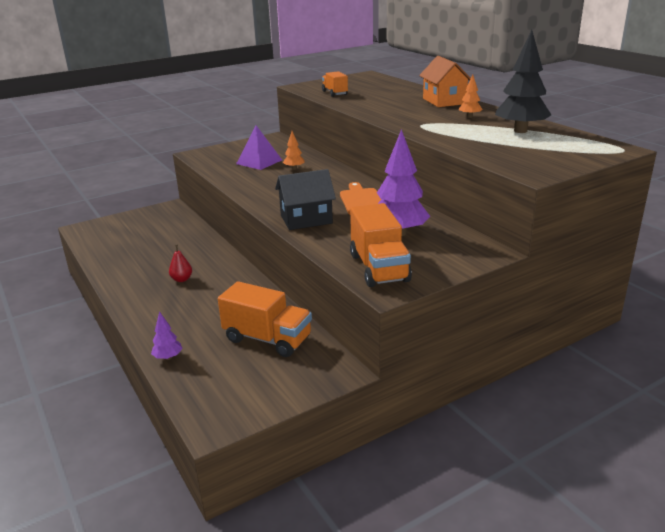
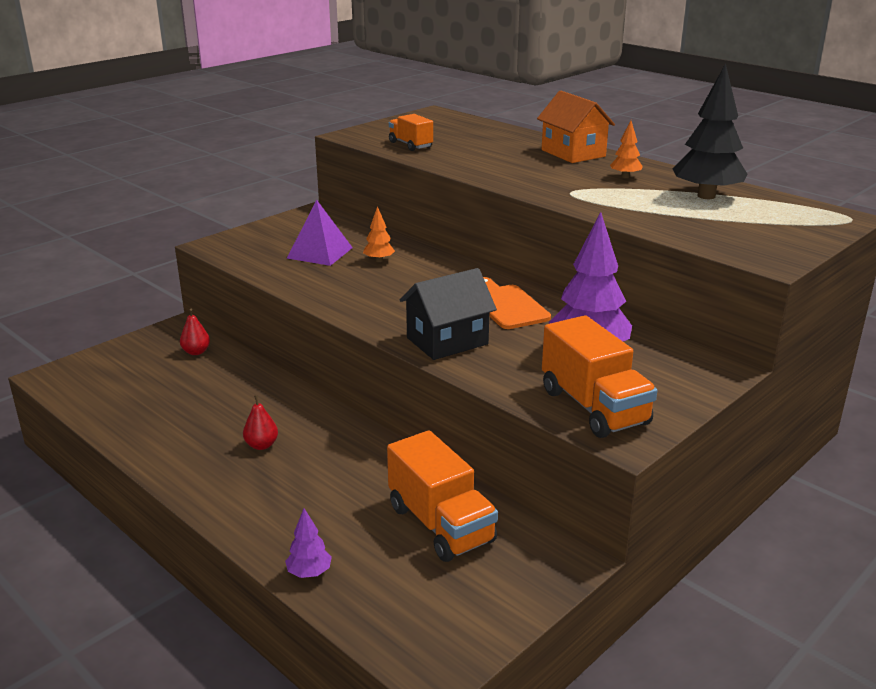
camera: 15 degrees left, 0 degrees up
orange truck [218,281,312,357] -> orange truck turned 45 degrees clockwise [387,430,498,562]
none -> red pear [180,309,210,355]

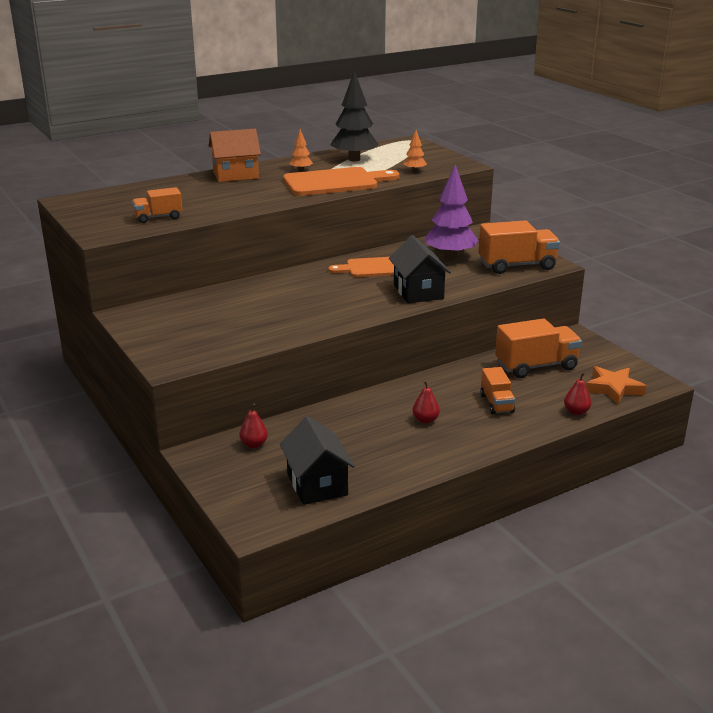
camera: 75 degrees left, 0 degrees up
purple tree [285,508,332,578] -> red pear [564,372,591,415]
purple pyramid [287,200,353,266] -> none
orange tree [363,206,395,262] -> orange tree moved to [403,130,427,172]
none -> black house [280,416,355,505]
none -> orange cutting board [283,167,399,196]
none -> orange truck [480,367,515,415]
none -> orange star [586,366,646,404]

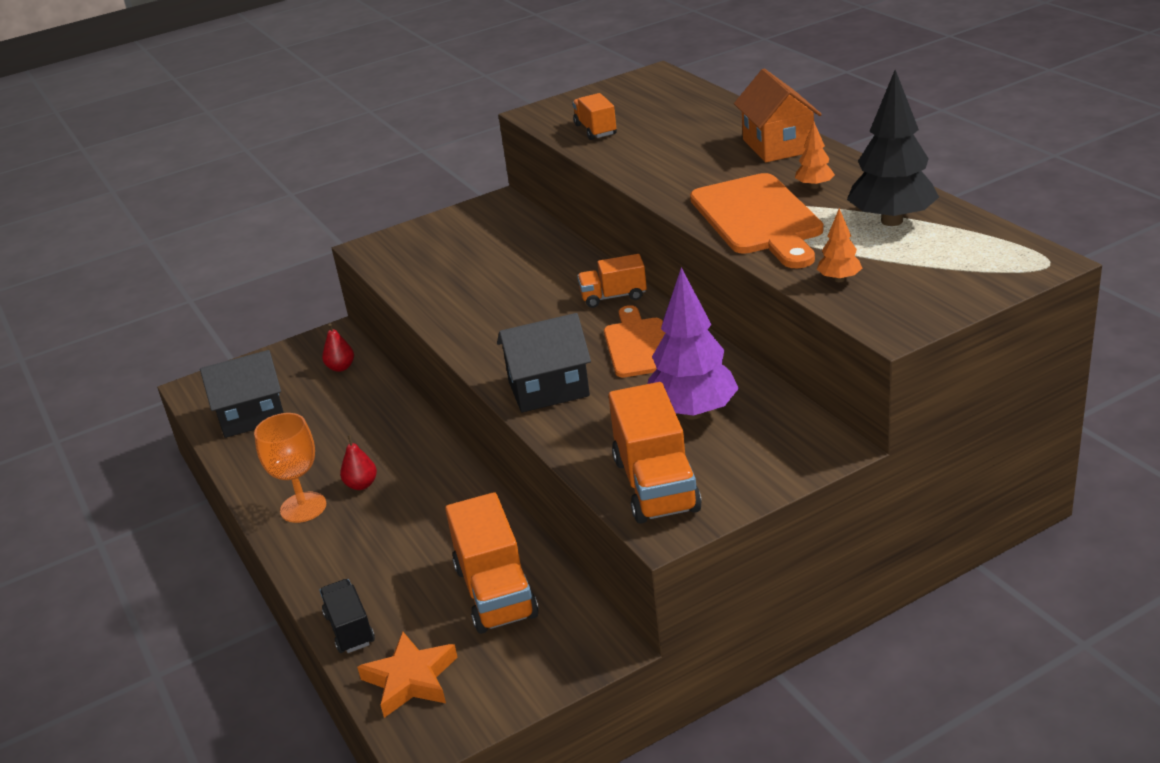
camera: 95 degrees right, 5 degrees up
orange truck [480,367,515,415] -> orange truck moved to [577,254,647,308]
red pear [564,372,591,415] -> black truck [320,579,375,653]
none -> orange goblet [254,413,326,523]

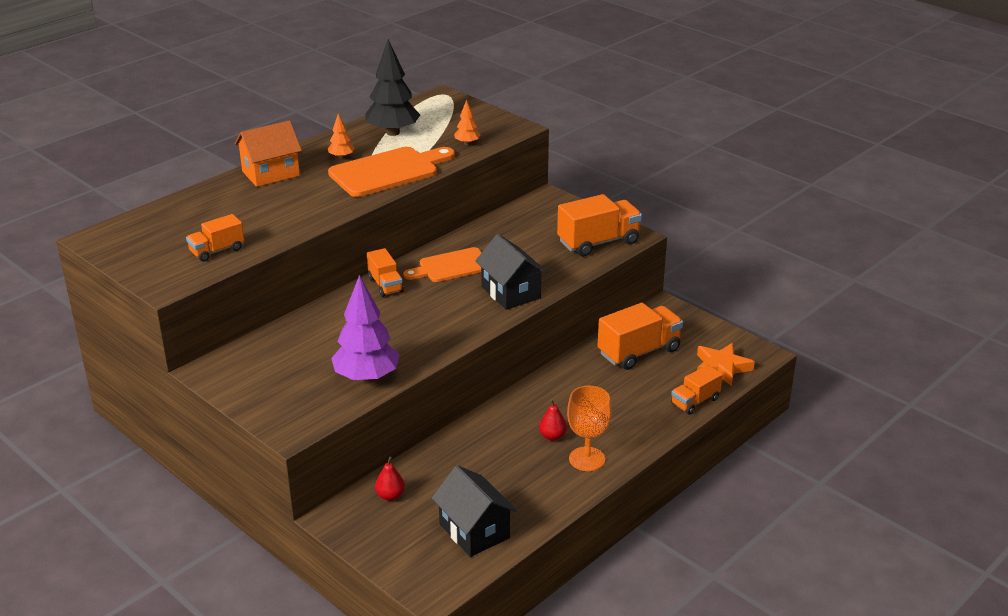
camera: 110 degrees left, 0 degrees up
black truck [320,579,375,653] -> orange truck [671,365,723,415]
purple tree [648,267,739,420] -> purple tree moved to [331,275,400,383]

